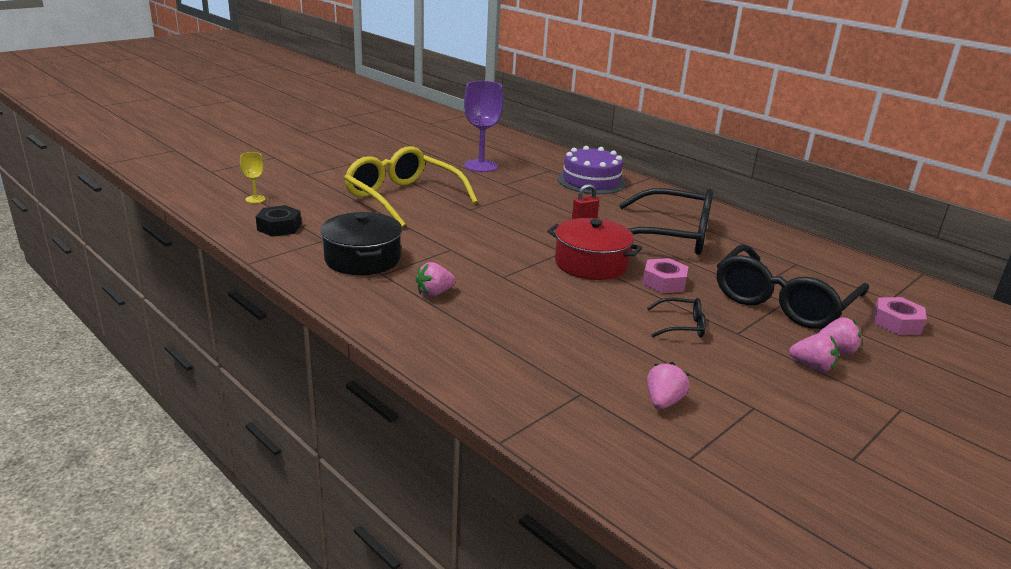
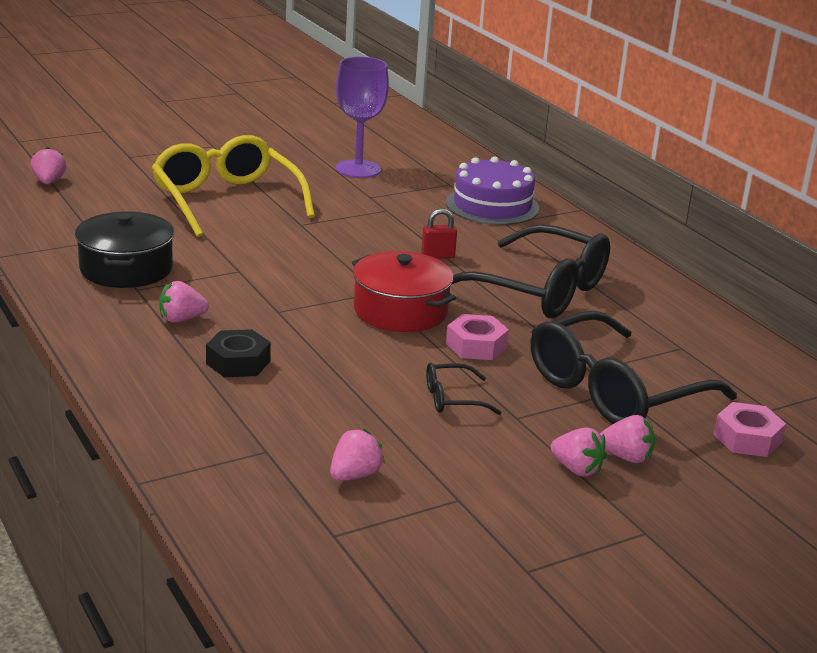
camera: 15 degrees right, 0 degrees up
yellow goblet [240,152,266,203] -> pink strawberry [31,147,66,184]
black nut [256,205,301,237] -> black nut moved to [206,329,271,378]
black glasses [647,298,706,337] -> black glasses turned 150 degrees clockwise [426,362,502,415]

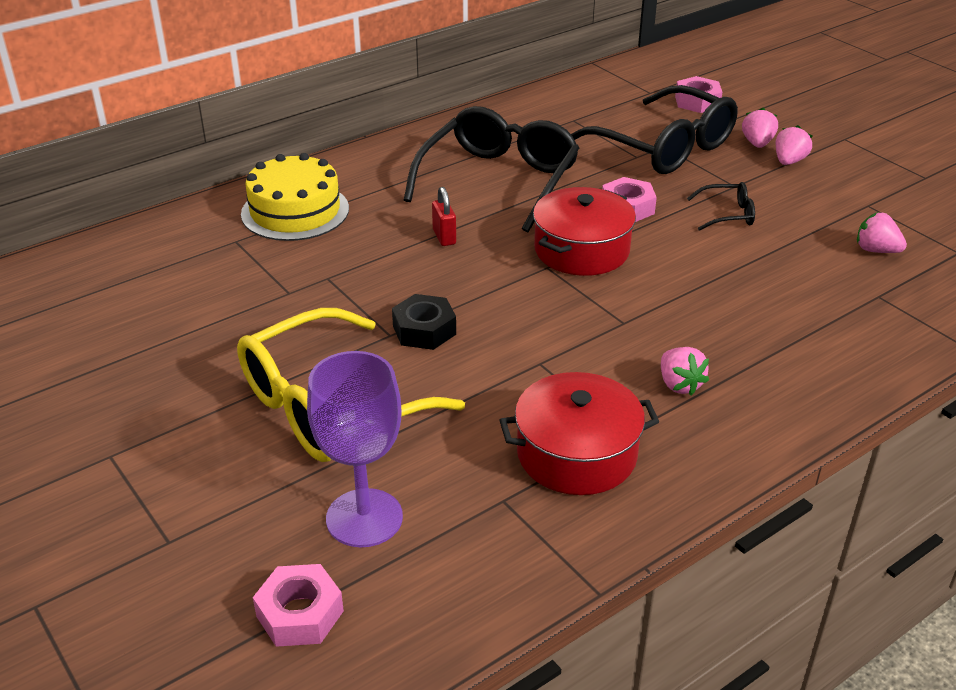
camera: 95 degrees left, 10 degrees up
pink strawberry [31,147,66,184] -> pink nut [253,564,344,647]
black pot [75,212,174,288] -> red pot [500,372,659,495]
black nut [206,329,271,378] -> black nut moved to [392,294,456,350]
purple goblet [336,57,389,178] -> purple goblet moved to [307,351,403,547]
black glasses [426,362,502,415] -> black glasses turned 75 degrees counterclockwise [687,182,755,231]
purple cake [446,156,540,225] -> yellow cake [241,153,349,241]

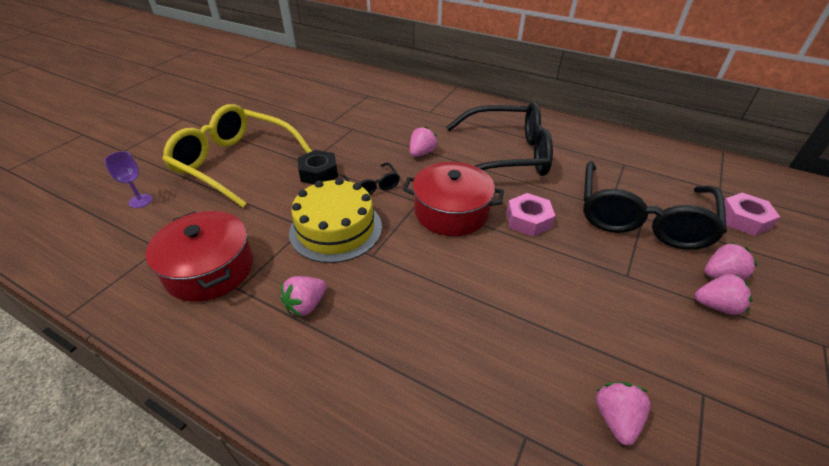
camera: 65 degrees right, 5 degrees up
yellow cake [241,153,349,241] -> yellow cake moved to [289,178,382,263]
pink nut [253,564,344,647] -> none
purple goblet [307,351,403,547] -> purple goblet [104,151,153,208], size x0.49
red padlock [432,187,456,246] -> pink strawberry [410,126,438,157]
black glasses [687,182,755,231] -> black glasses moved to [342,162,400,195]

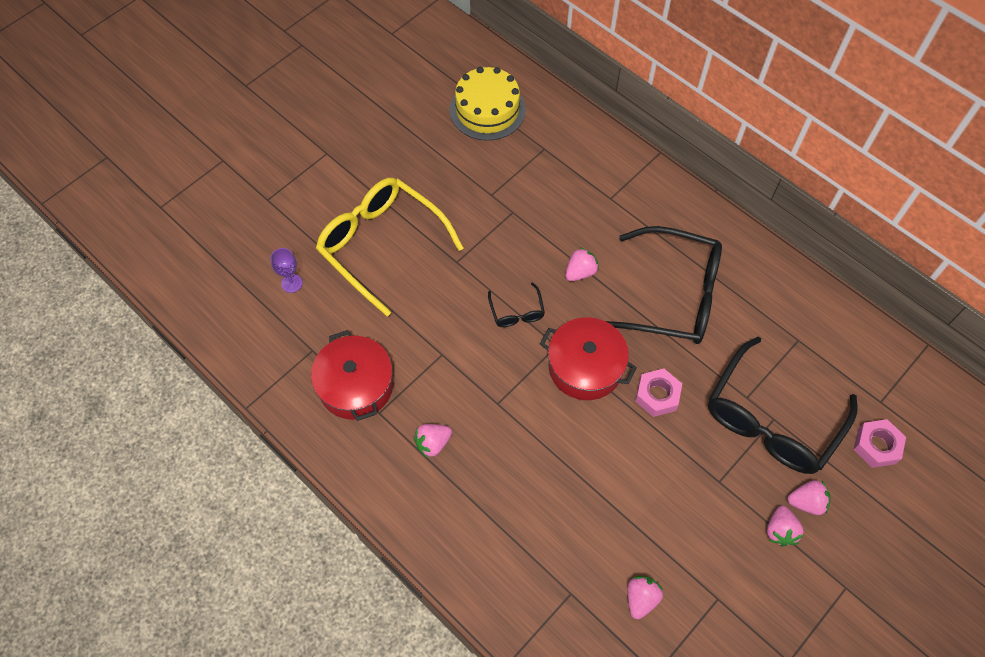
camera: 15 degrees right, 20 degrees up
yellow cake [289,178,382,263] -> yellow cake moved to [450,67,526,141]
black nut [298,150,338,184] -> none
pink strawberry [695,274,752,315] -> pink strawberry turned 75 degrees clockwise [767,505,804,547]

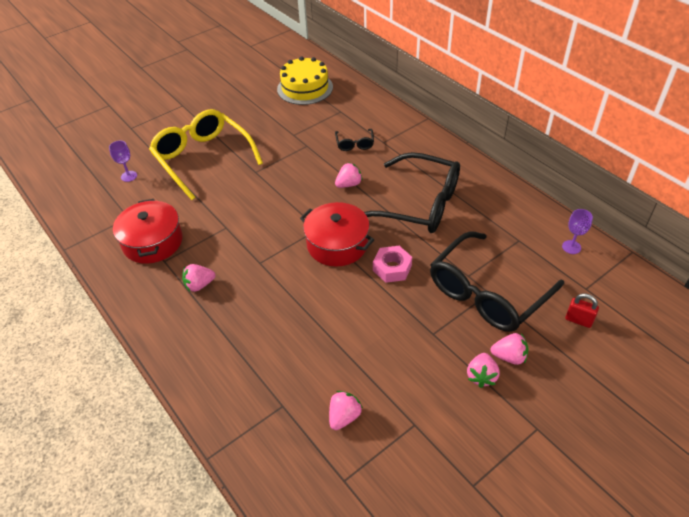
camera: 10 degrees right, 15 degrees down
black glasses [488,282,545,327] -> black glasses moved to [335,129,374,151]
pink nut [853,419,906,468] -> red padlock [565,293,599,328]
none -> purple goblet [562,209,593,254]

